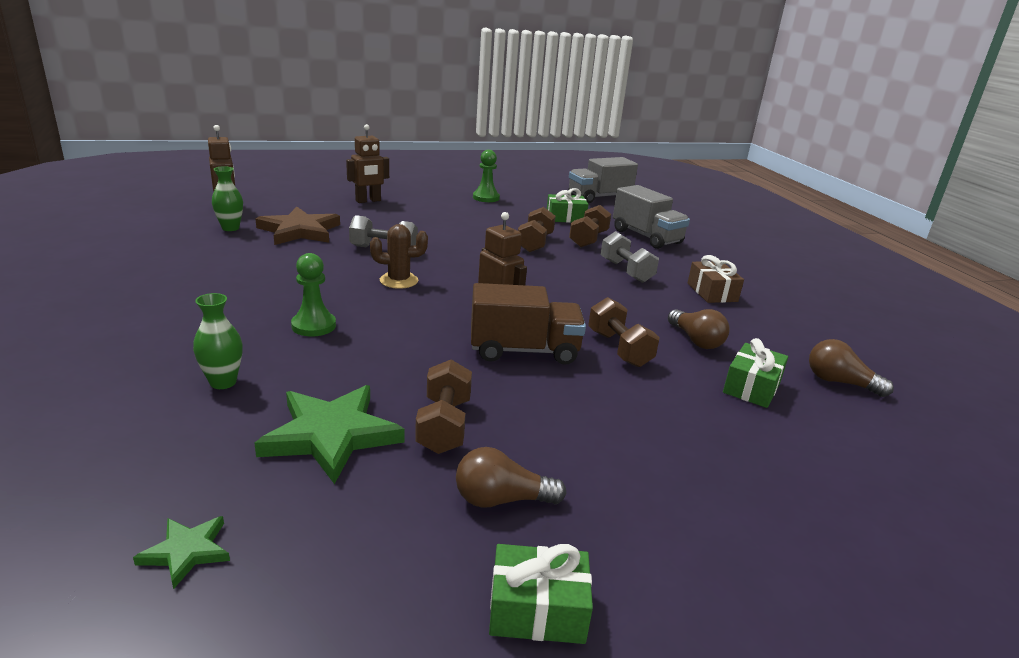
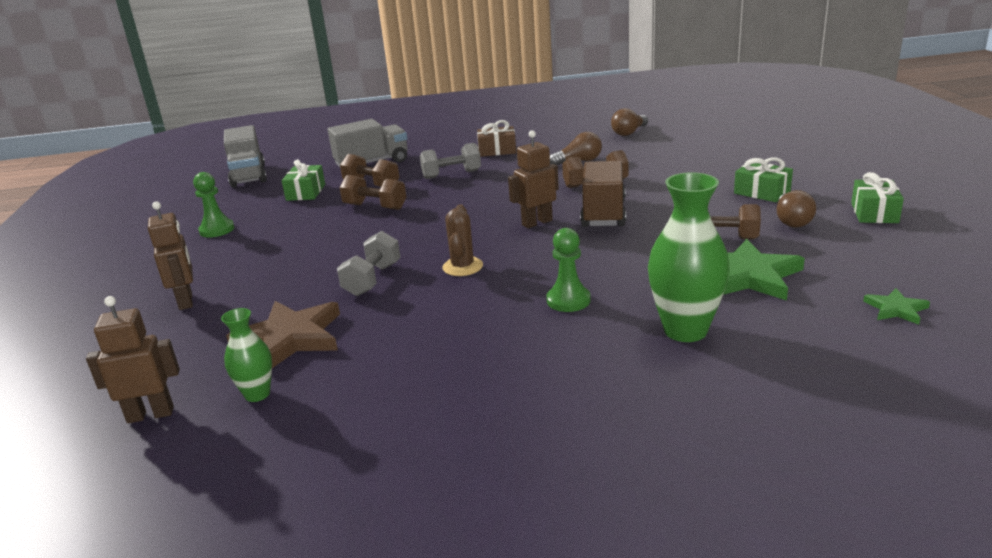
camera: 75 degrees left, 0 degrees up
green vase [193,293,242,389] -> green vase [648,172,730,342], size x1.81
green gift [723,338,788,408] -> green gift moved to [734,158,793,202]

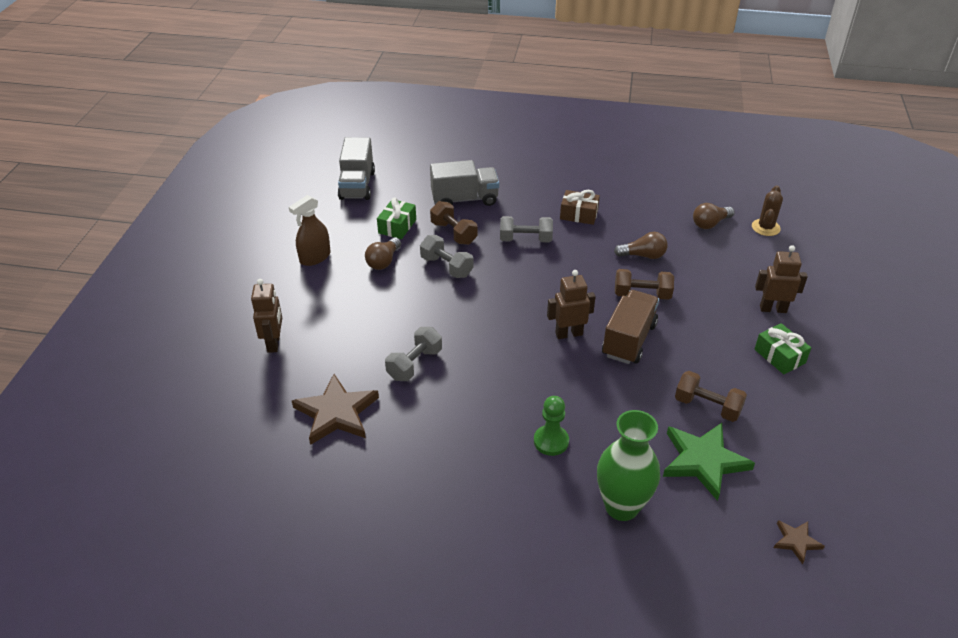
camera: 15 degrees right, 15 degrees up
brown robot [86,296,180,423] -> brown robot moved to [755,245,808,313]
green pawn [193,172,234,238] -> brown spray bottle [289,195,330,266]
green vase [221,308,272,402] -> none
brown dumbbell [340,175,406,210] -> grey dumbbell [420,235,473,278]
brown cactus [442,204,483,276] -> brown cactus moved to [752,186,783,236]
brown light bulb [777,190,816,228] -> brown light bulb moved to [365,237,401,270]
green gift [851,172,904,223] -> none
green star [863,288,930,325] -> brown star [774,520,825,564]

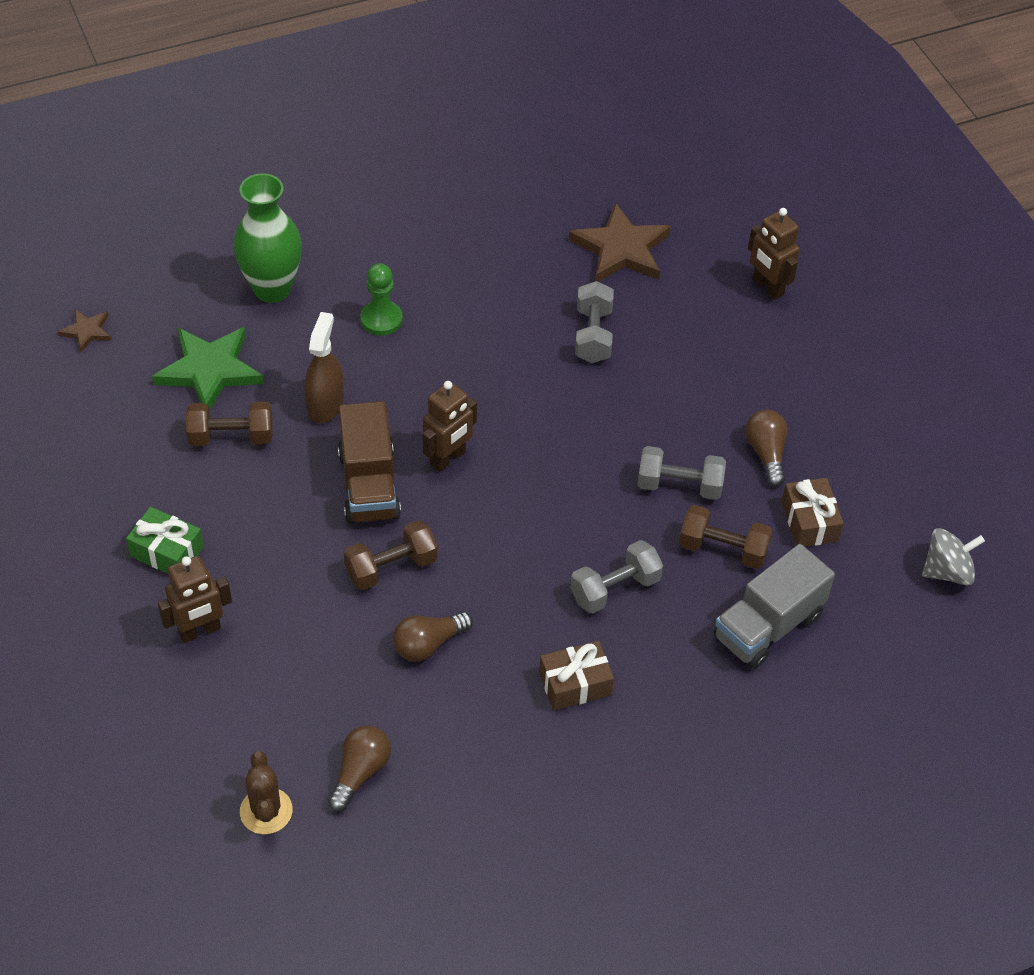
camera: 145 degrees right, 10 degrees up
brown spray bottle [289,195,330,266] -> brown spray bottle moved to [305,312,344,423]
grey truck [338,137,375,200] -> grey spinning top [922,528,985,585]
green gift [377,198,416,239] -> brown gift [781,478,844,547]

